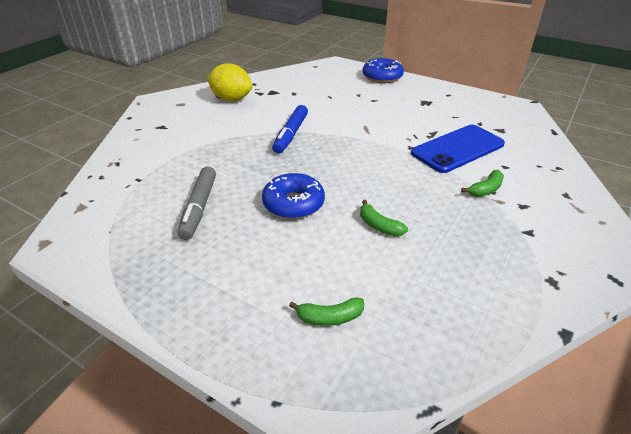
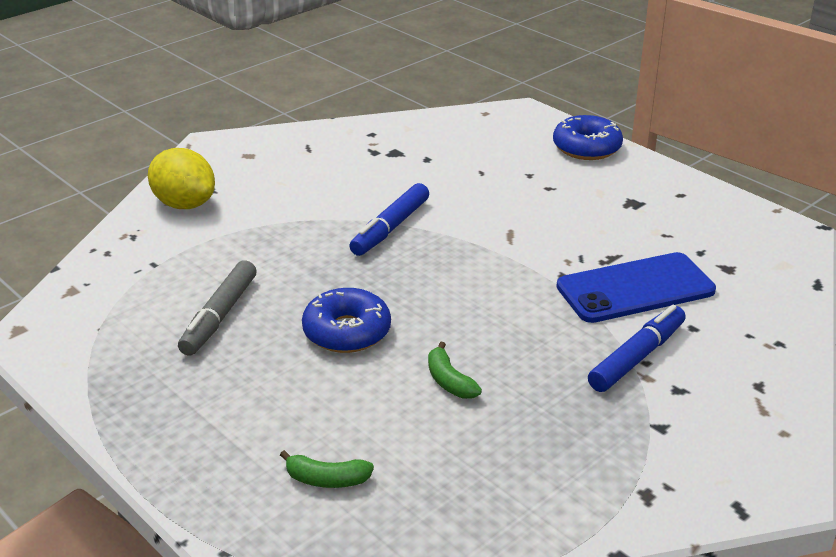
camera: 15 degrees right, 5 degrees down
yellow lemon [207,63,253,101] -> yellow lemon moved to [148,148,215,209]
green banana [461,170,504,197] -> blue marker [588,305,686,392]

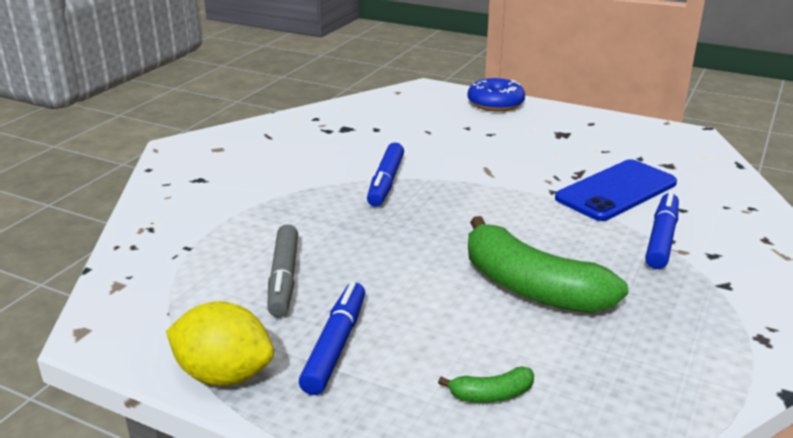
camera: 20 degrees left, 5 degrees down
yellow lemon [148,148,215,209] -> yellow lemon moved to [166,301,274,386]
blue donut [302,288,391,353] -> none
green banana [428,342,482,399] -> green banana [468,216,629,313], size x2.34
none -> blue marker [299,282,365,395]

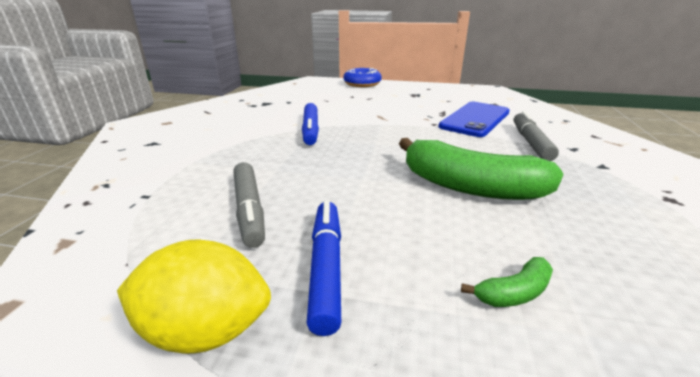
camera: 15 degrees left, 0 degrees up
blue marker [645,191,679,269] -> grey marker [514,111,559,161]

